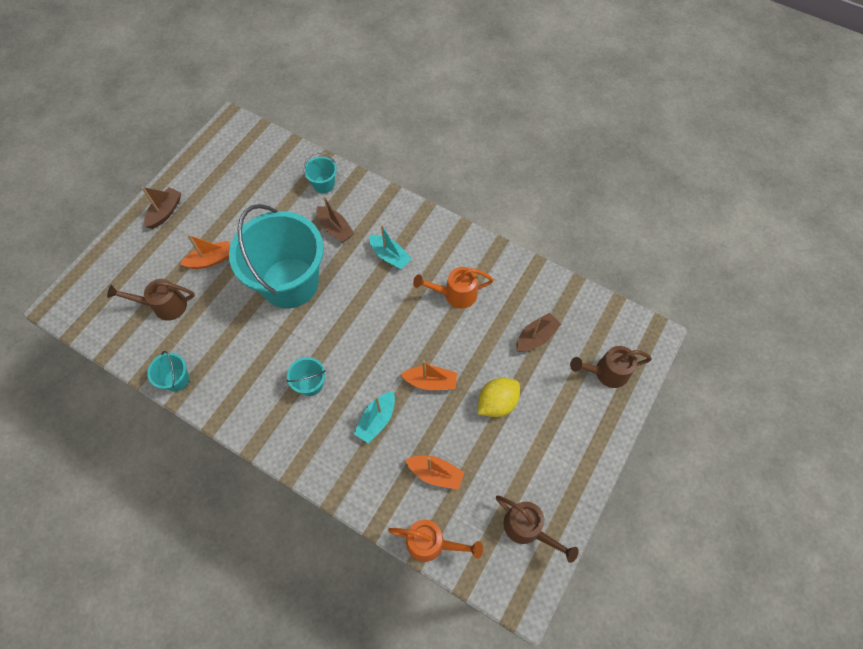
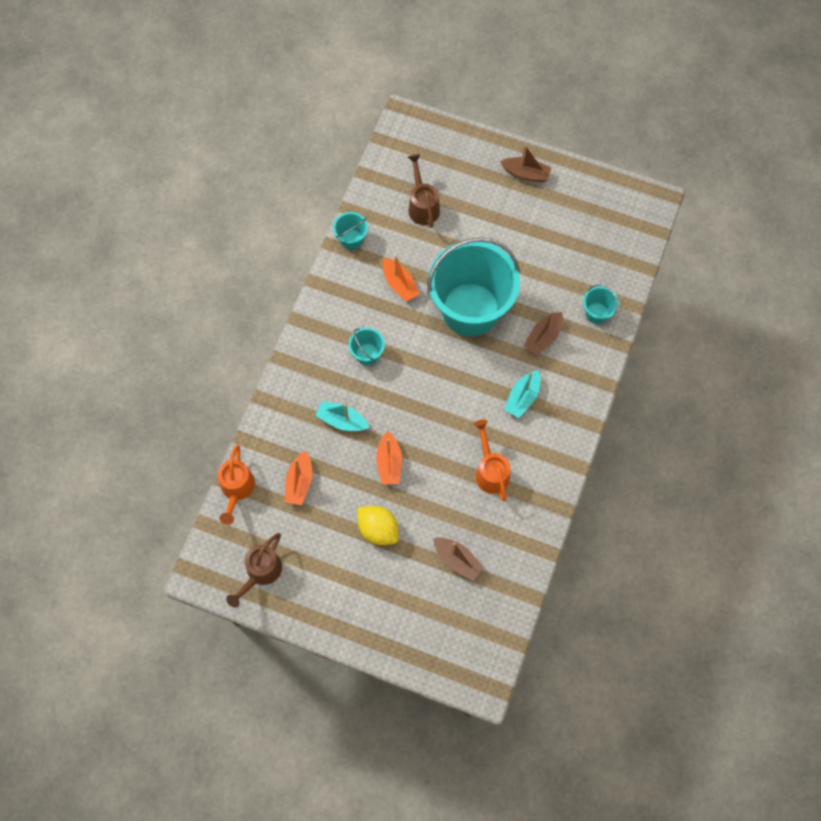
camera: 80 degrees right, 5 degrees up
orange boat [180,235,230,269] -> orange boat moved to [383,256,420,302]
brown watering can [570,346,652,388] -> none

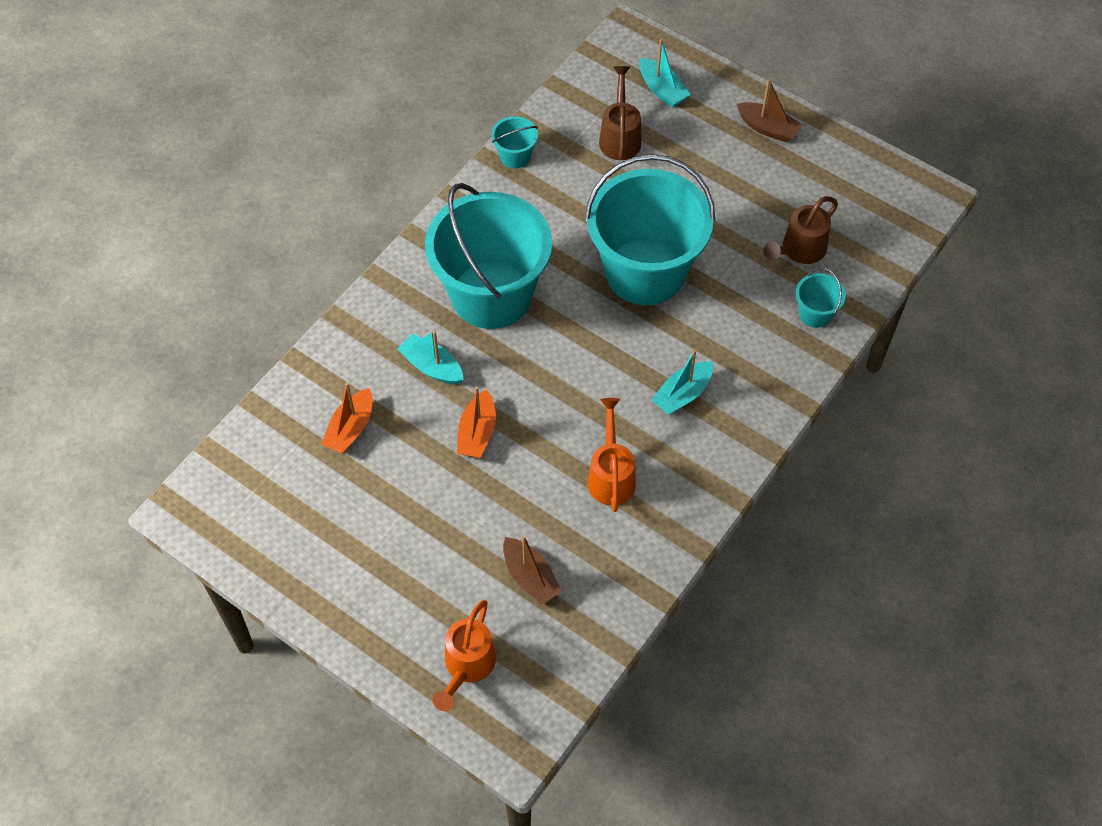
camera: 15 degrees right, 10 degrees down
orange watering can [218,445,255,525] -> orange watering can moved to [432,600,496,711]
brown watering can [226,533,282,608] -> brown watering can moved to [764,196,838,264]
turquoise bucket [349,328,385,365] -> turquoise bucket [425,183,552,329], size x2.49
yellow lemon [358,506,399,545] -> none
orange boat [383,256,420,302] -> none
brown boat [524,311,563,355] -> none
none -> turquoise boat [639,39,691,108]

